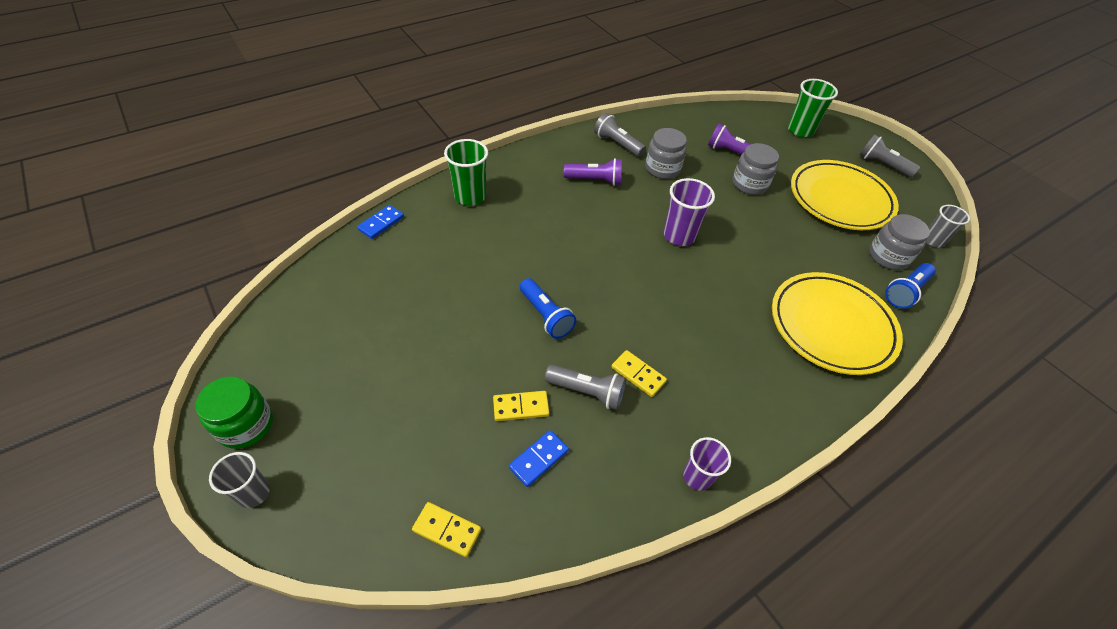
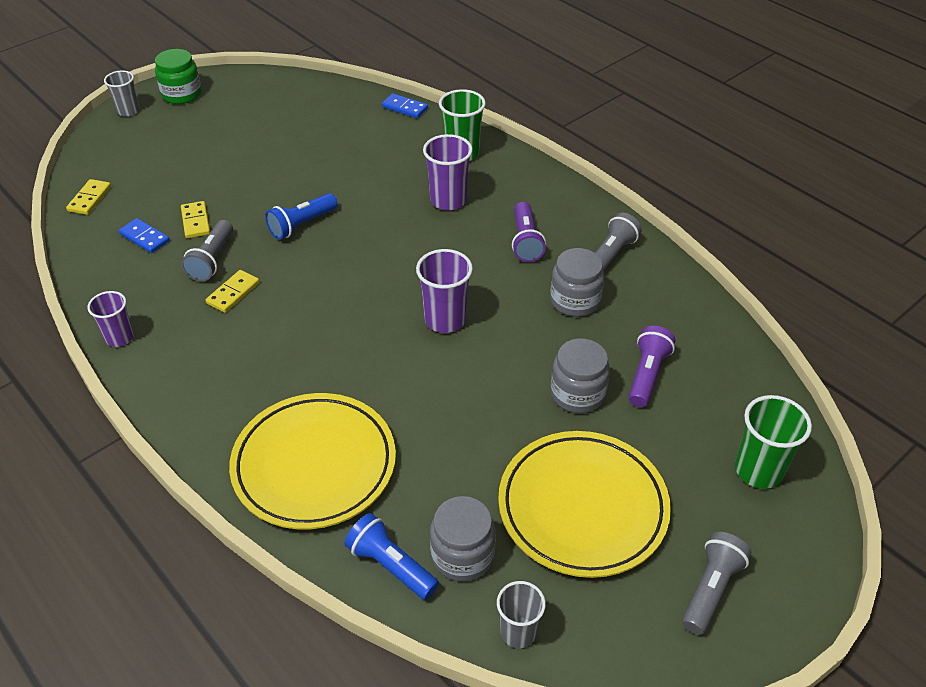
camera: 85 degrees right, 5 degrees down
none -> purple cup [423,134,473,210]

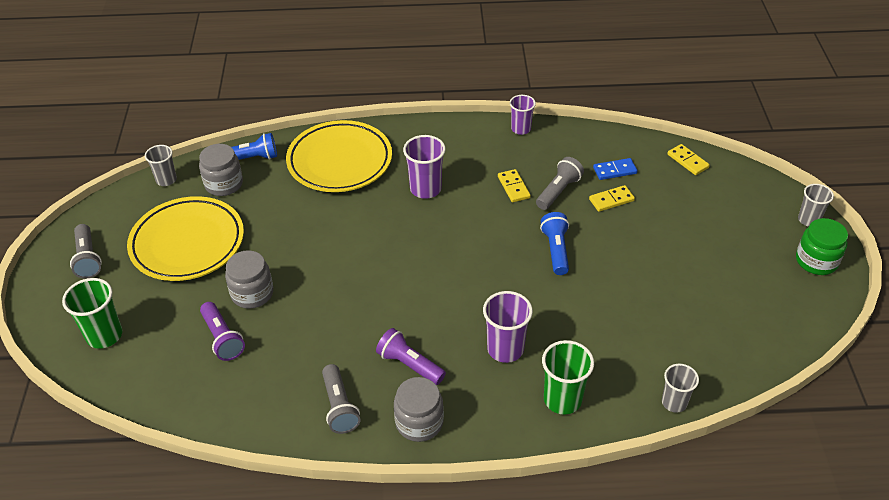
camera: 130 degrees right, 0 degrees up
yellow domino [181,201,210,238] -> yellow domino turned 45 degrees counterclockwise [589,185,635,212]
grey flashlight [181,220,233,281] -> grey flashlight turned 75 degrees clockwise [536,157,584,210]
blue domino [382,93,428,118] -> grey cup [662,364,699,413]
purple cup [416,249,473,333] -> purple cup moved to [403,135,446,199]
grey jar [550,248,604,317] -> grey jar moved to [394,377,444,442]

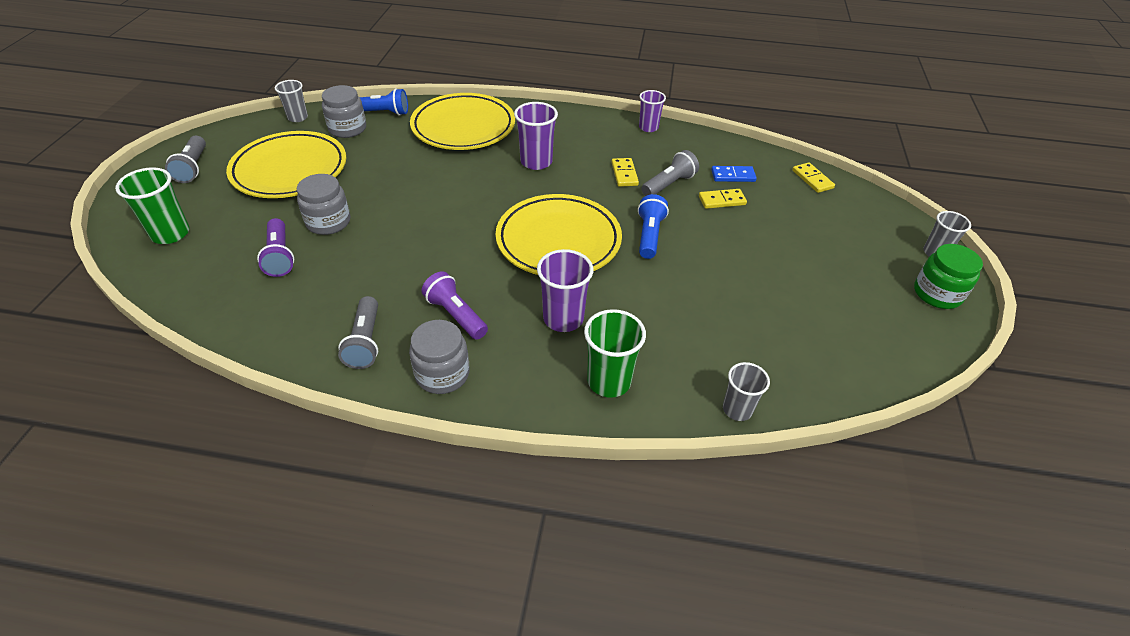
camera: 10 degrees right, 0 degrees up
none -> yellow plate [496,194,622,275]

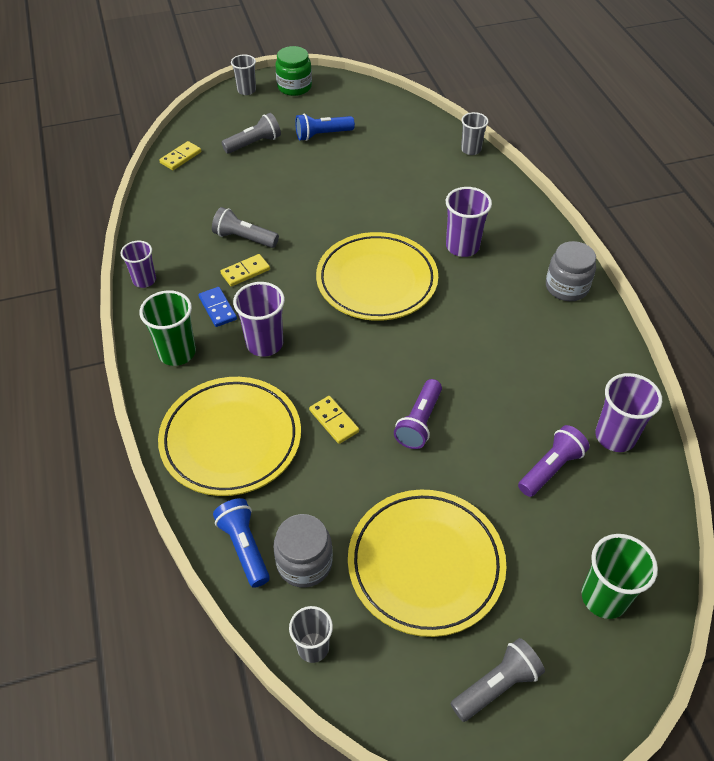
camera: 115 degrees left, 5 degrees up
grey jar [297,174,350,235] -> none
grey flashlight [338,296,378,369] -> grey flashlight moved to [221,113,281,154]
purple flashlight [422,271,488,340] -> purple flashlight moved to [394,379,442,449]
green cup [584,309,646,398] -> green cup moved to [140,290,196,366]
blue flashlight [638,194,669,259] -> blue flashlight moved to [295,114,355,141]
yellow domino [699,189,747,209] -> yellow domino moved to [309,396,359,444]
blue domino [711,166,757,182] -> blue domino moved to [199,287,237,327]
none -> purple cup [595,373,662,452]

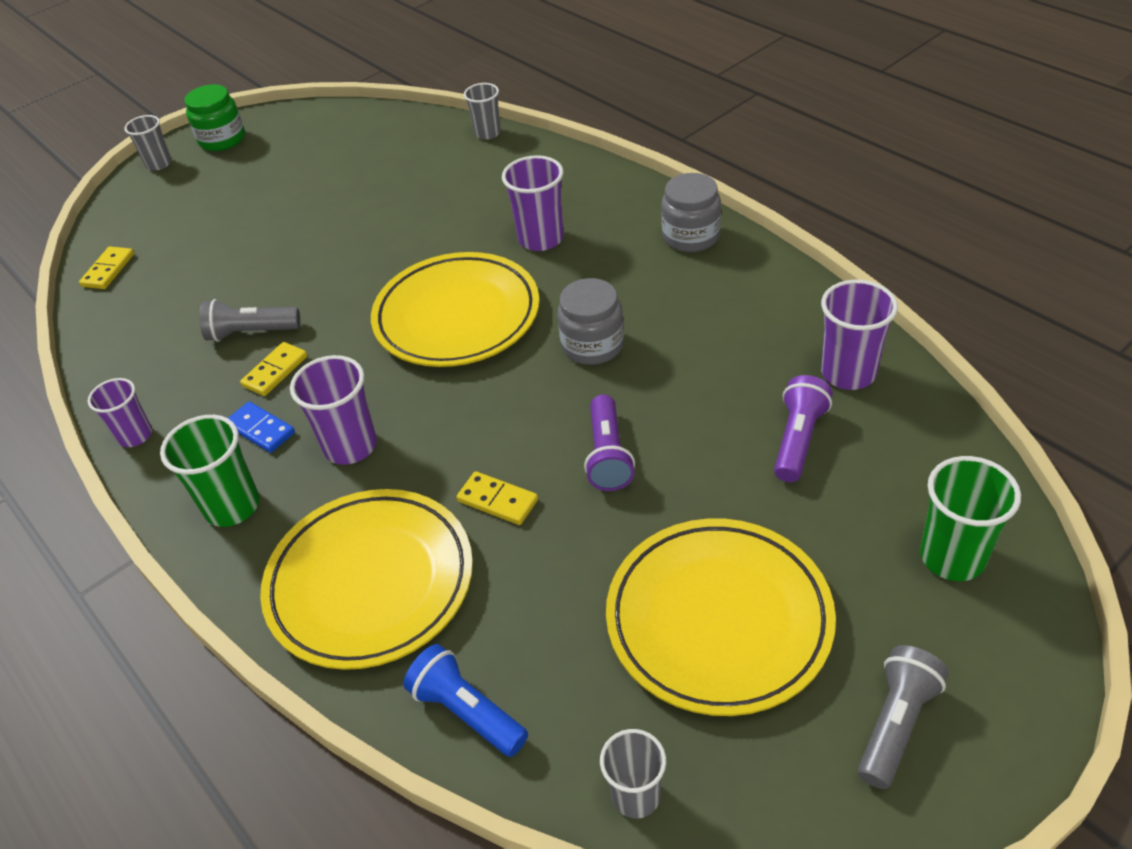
camera: 20 degrees left, 5 degrees down
grey flashlight [221,113,281,154] -> none
grey jar [273,514,333,588] -> grey jar moved to [557,278,624,365]
blue flashlight [295,114,355,141] -> none

